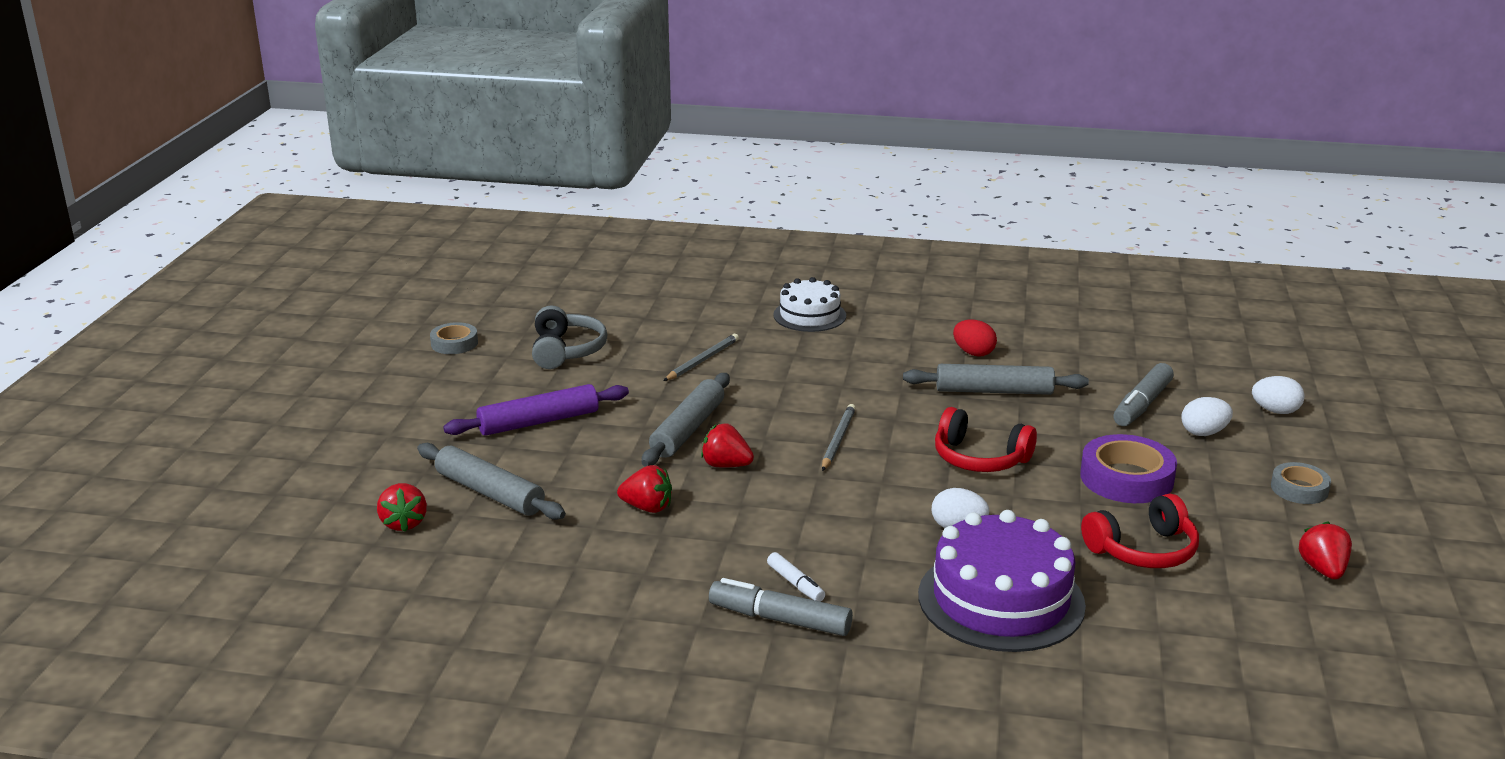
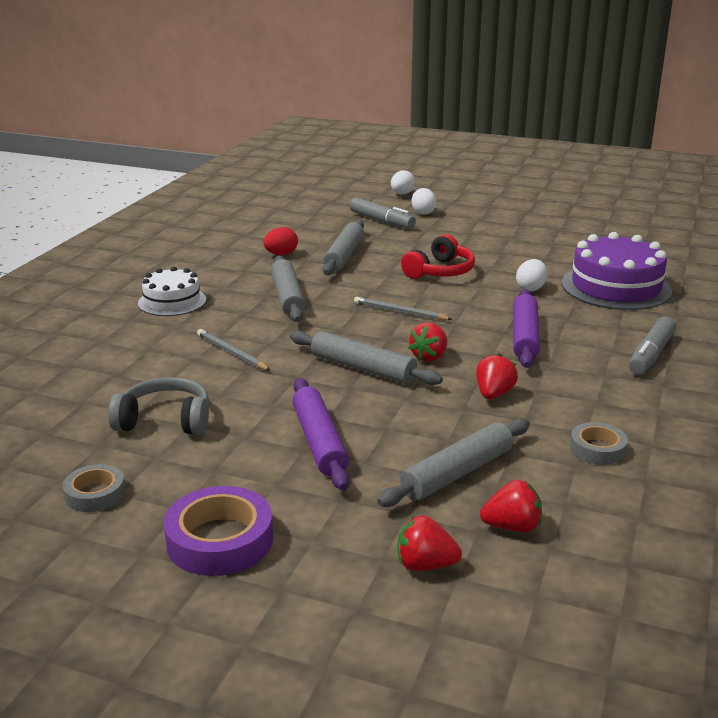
camera: 80 degrees left, 0 degrees up
white marker [767,552,825,602] -> none
purple tape [1080,434,1177,503] -> purple tape moved to [163,486,273,576]
red headphones [1081,494,1199,568] -> none
grey tape [1271,462,1331,504] -> grey tape moved to [570,422,628,465]
red strawberry [1299,521,1352,579] -> red strawberry moved to [398,515,462,571]
none -> grey rolling pin [271,256,306,322]
none -> purple rolling pin [513,289,540,368]

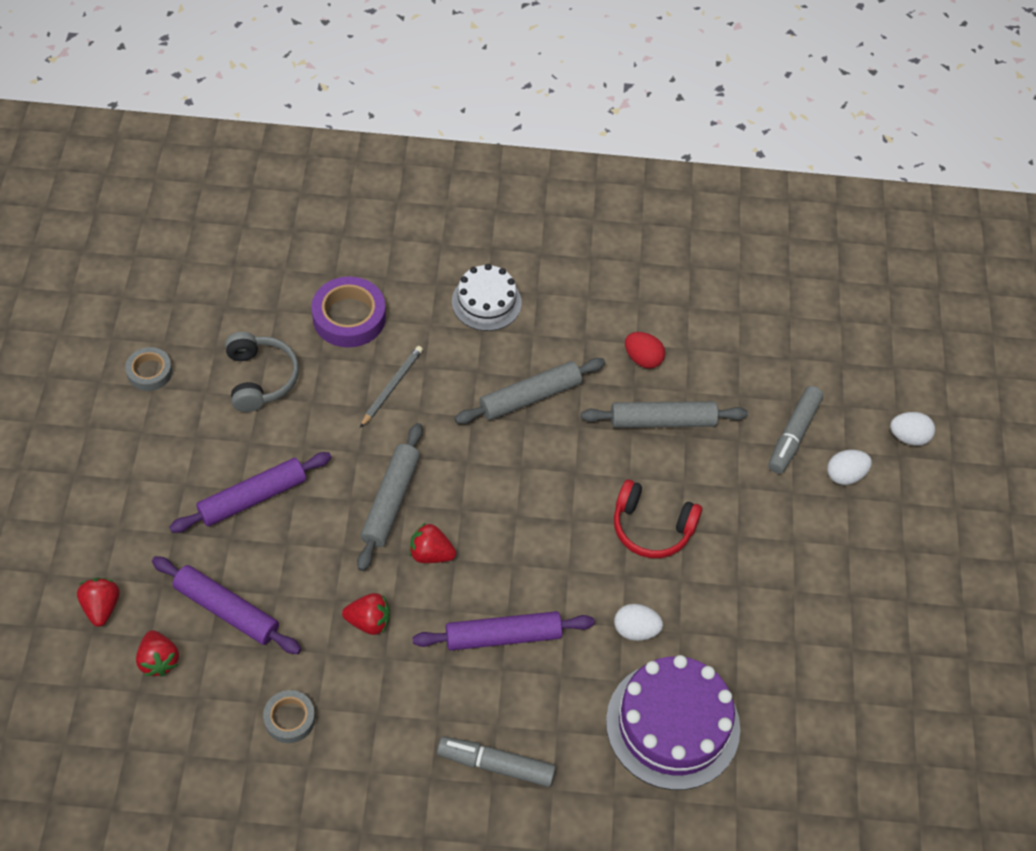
camera: 70 degrees right, 30 degrees up
purple tape [163,486,273,576] -> purple tape moved to [311,276,386,348]
grey pencil [354,297,453,320] -> none
grey rolling pin [377,418,530,507] -> purple rolling pin [152,556,301,654]

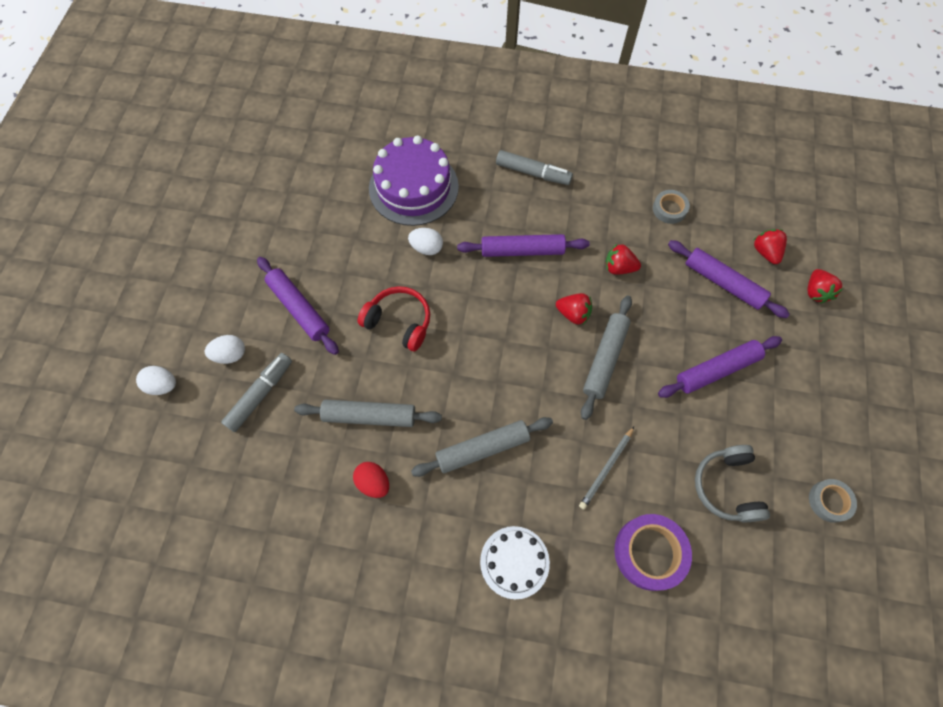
camera: 170 degrees left, 10 degrees up
none -> purple rolling pin [257,257,339,355]

